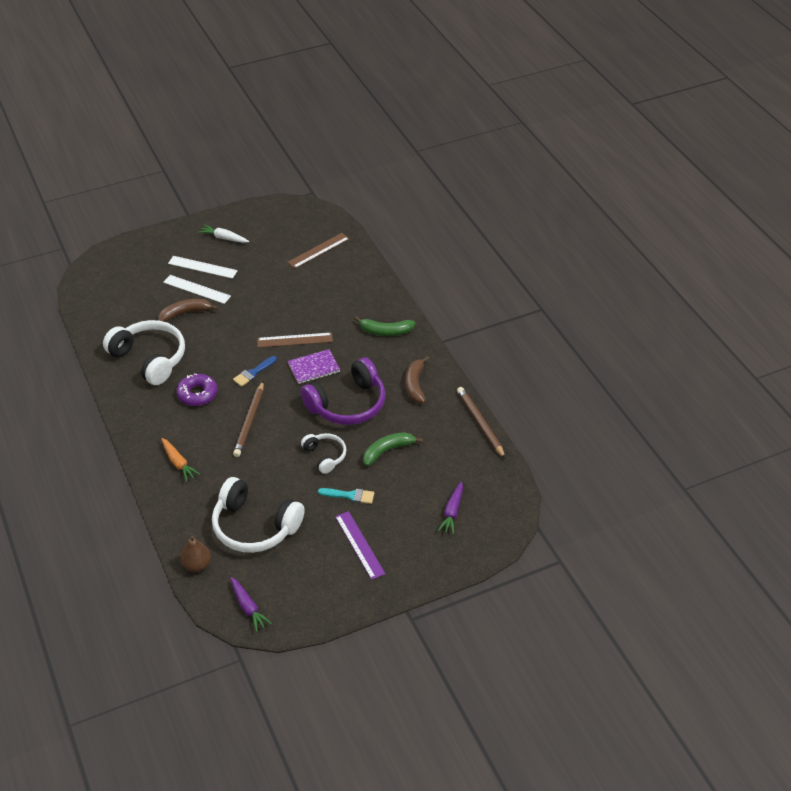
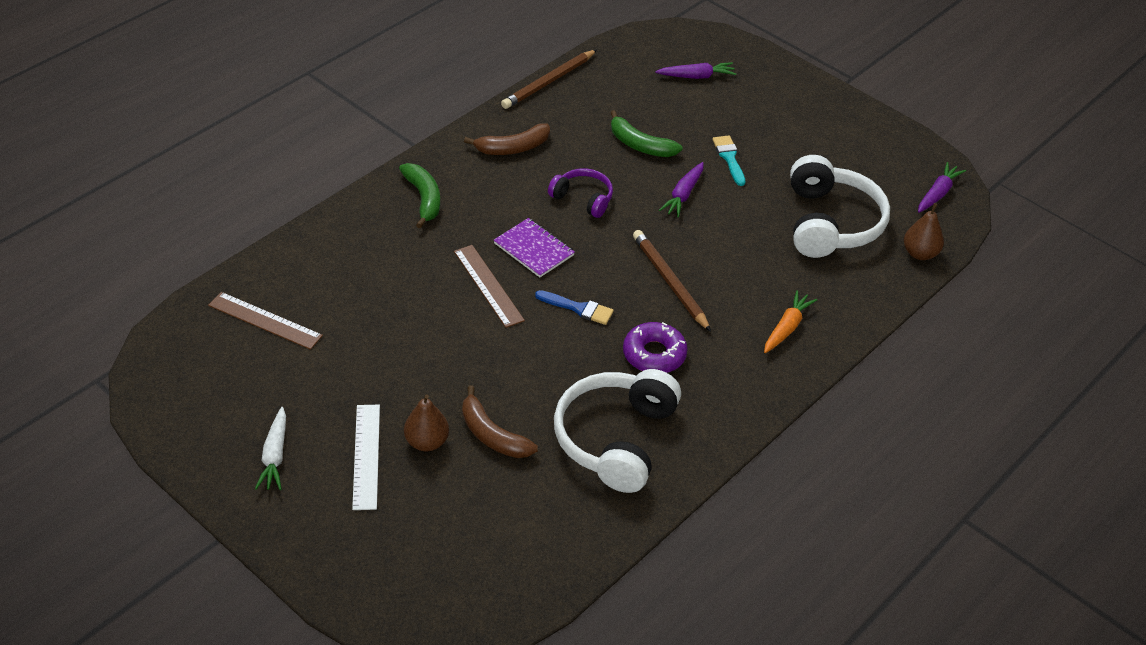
camera: 115 degrees left, 0 degrees up
white ruler [163,275,231,304] -> brown pear [404,395,449,451]
brown pencil [233,381,264,457] -> brown pencil turned 105 degrees counterclockwise [633,230,711,332]
purple headphones [300,357,386,425] -> purple headphones [548,168,613,218], size x0.54
white headphones [301,433,346,474] -> purple carrot [659,162,704,218]
purple ruler [335,511,385,580] -> none

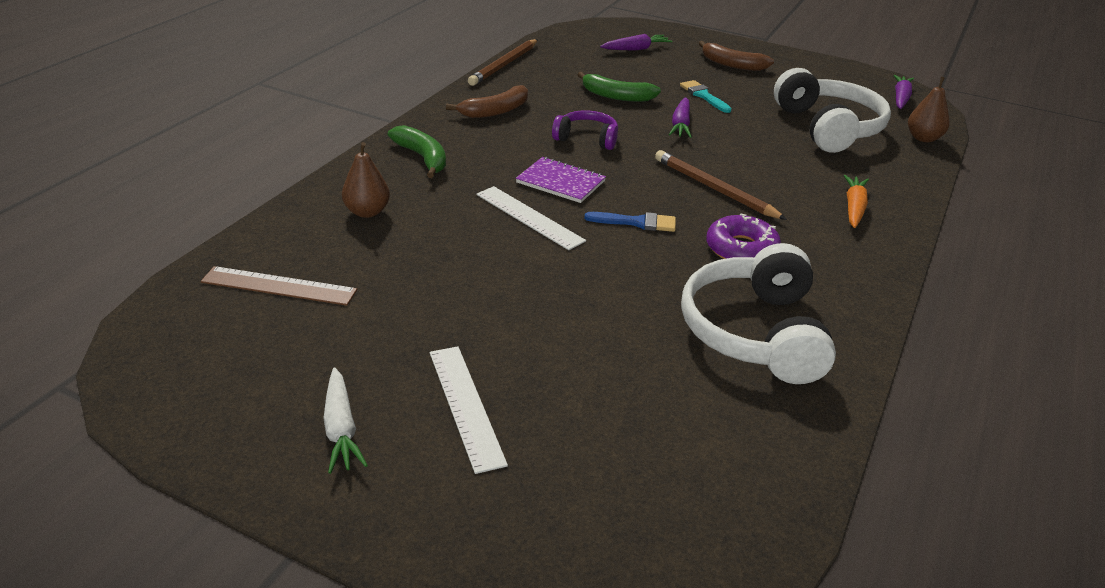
camera: 15 degrees left, 10 degrees down
brown pear [404,395,449,451] -> brown pear moved to [342,142,390,218]
brown ruler [454,245,525,328] -> white ruler [476,186,586,250]
brown banana [462,385,538,458] -> brown banana moved to [699,41,774,71]

